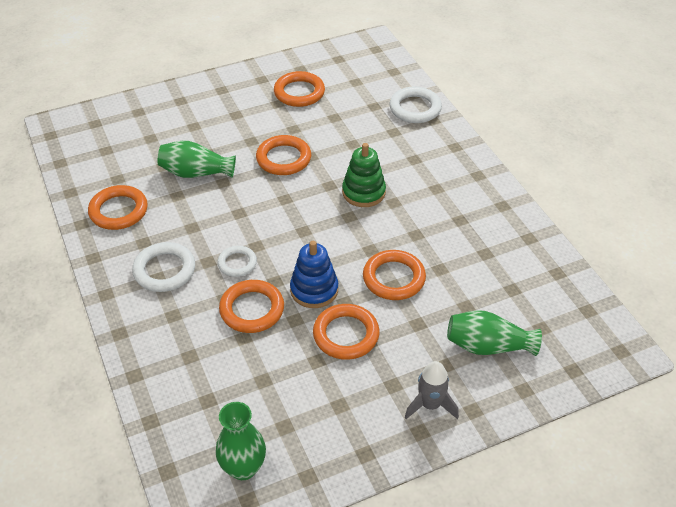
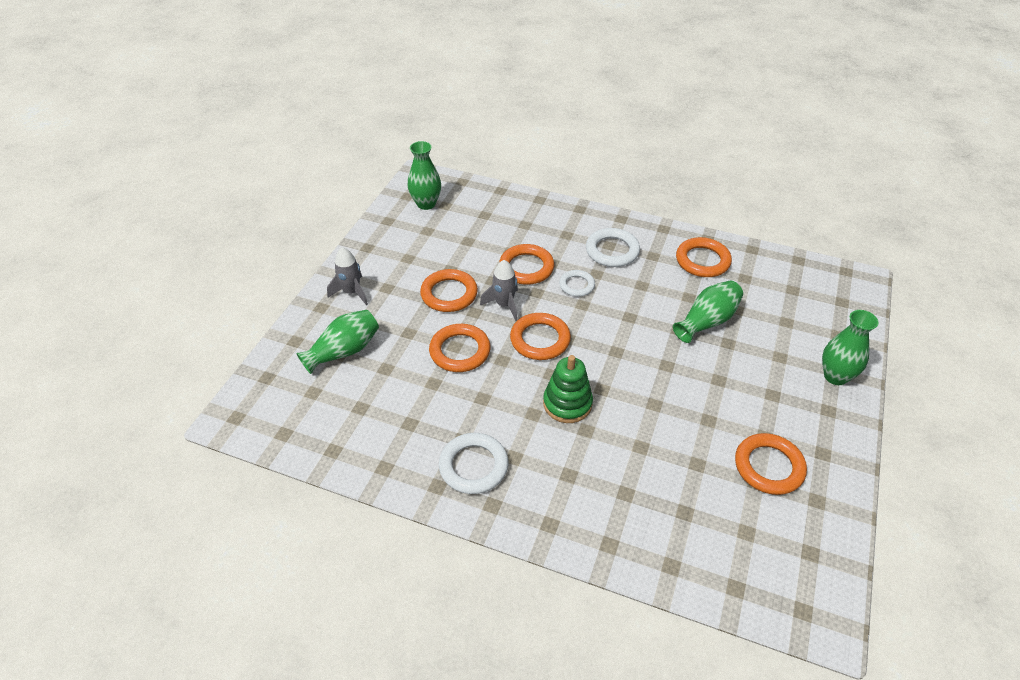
camera: 135 degrees right, 0 degrees up
orange ring [256,135,311,175] -> orange ring moved to [510,313,571,360]
blue stacking toy [290,241,338,308] -> grey rocket [480,260,518,321]
white ring [390,87,442,123] -> white ring moved to [439,433,508,494]
none -> green vase [822,310,879,385]

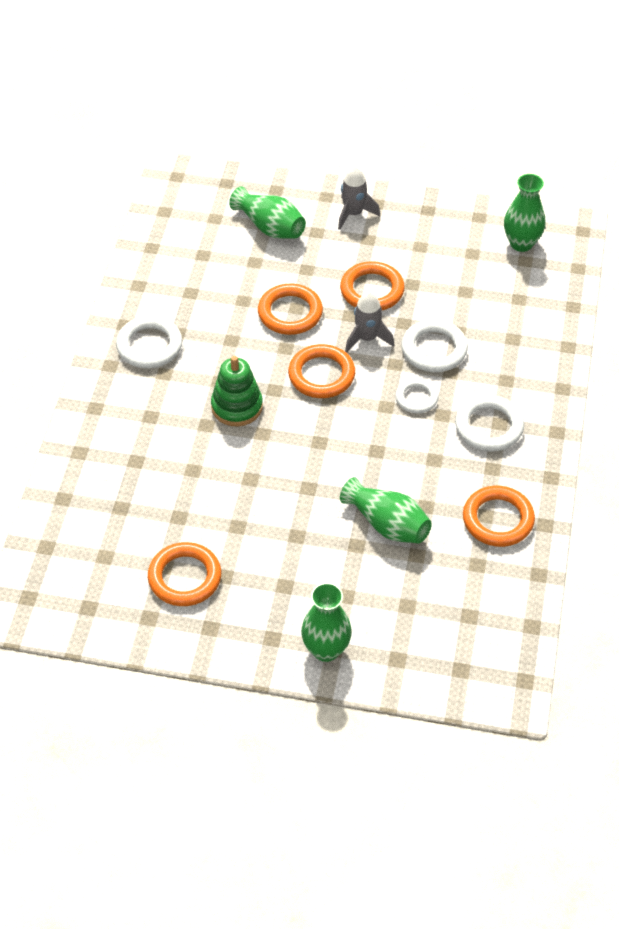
camera: 80 degrees right, 5 degrees up
orange ring [499,244,554,285] -> white ring [401,319,468,372]

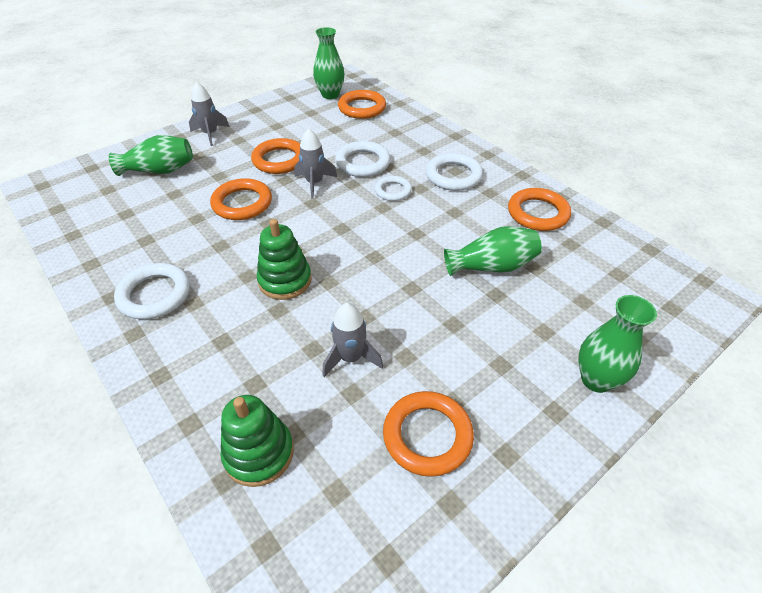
camera: 50 degrees left, 5 degrees down
orange ring [288,344,355,398] -> orange ring moved to [338,90,386,119]
none -> green stacking toy [220,395,294,487]
none -> grey rocket [322,303,383,377]

